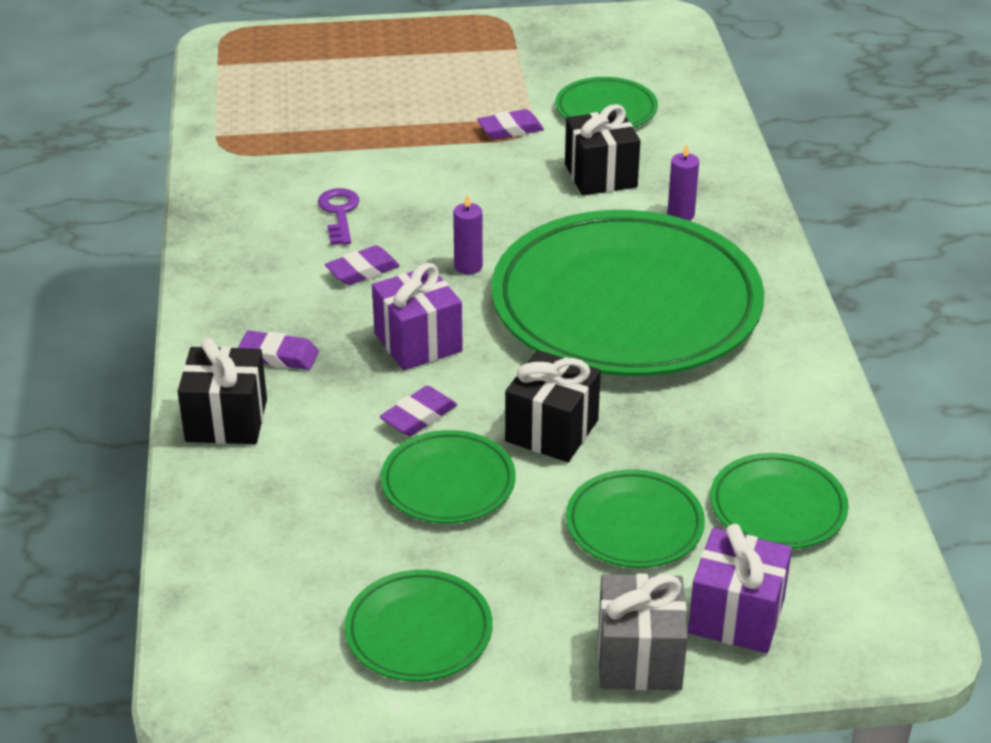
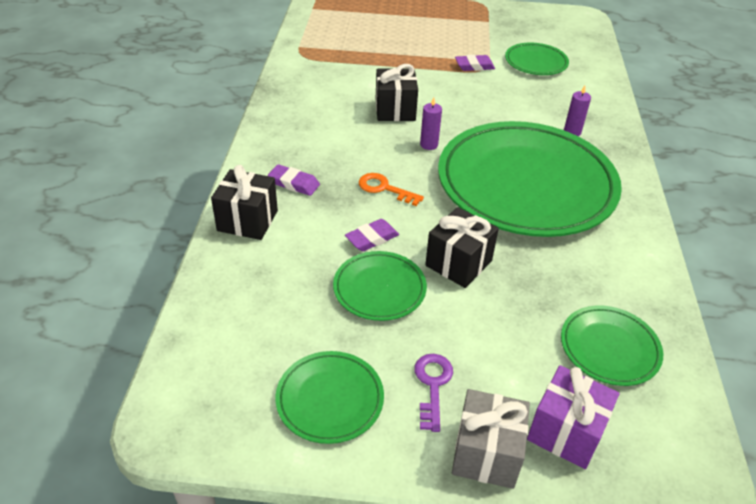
camera: 10 degrees right, 5 degrees up
purple key [318,188,360,245] -> purple key moved to [414,354,453,432]
purple eraser [325,245,400,285] -> none
purple gift [372,263,463,370] -> orange key [359,173,424,206]
black gift [565,104,640,195] -> black gift moved to [376,64,418,121]
green plate [566,469,705,568] -> none

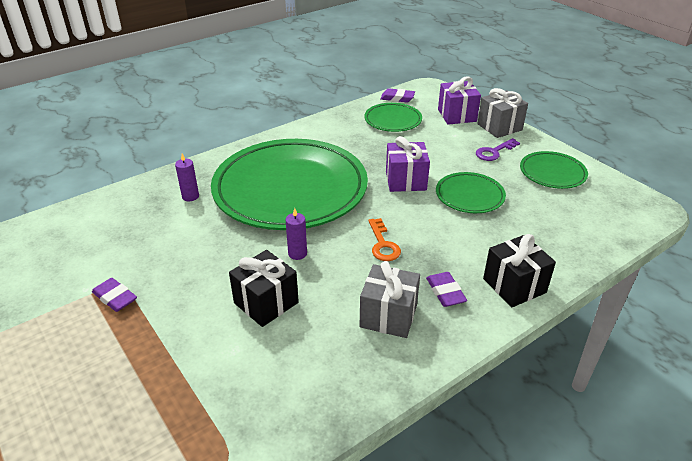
camera: 130 degrees left, 5 degrees down
purple eraser [345,219,399,251] -> purple eraser moved to [380,88,415,102]
black gift [425,207,499,288] -> purple gift [386,136,430,192]
green plate [505,43,569,75] -> none
none -> grey gift [360,261,420,338]

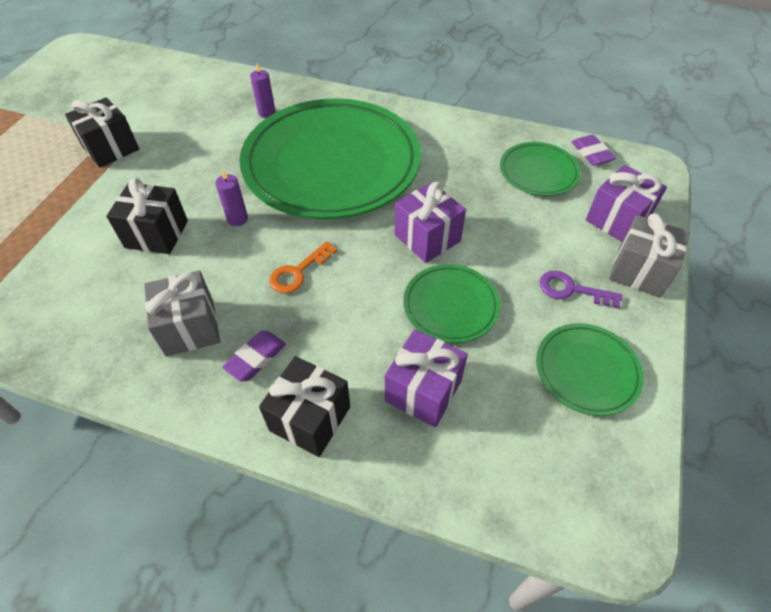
camera: 55 degrees right, 15 degrees up
purple eraser [92,278,137,312] -> black gift [65,97,139,167]
none -> purple gift [385,329,468,427]

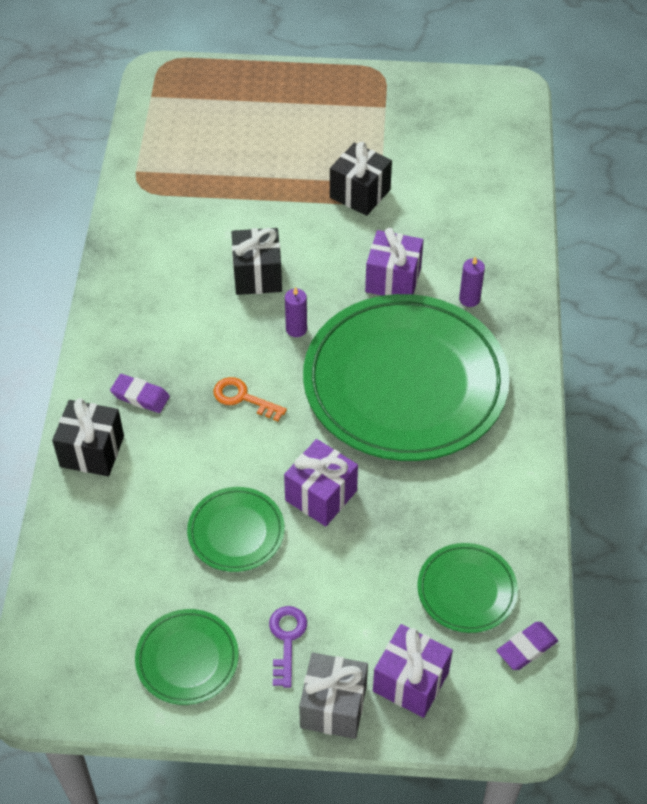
camera: 75 degrees right, 0 degrees up
grey gift [144,271,220,357] -> none
purple gift [385,329,468,427] -> purple gift moved to [365,228,424,296]

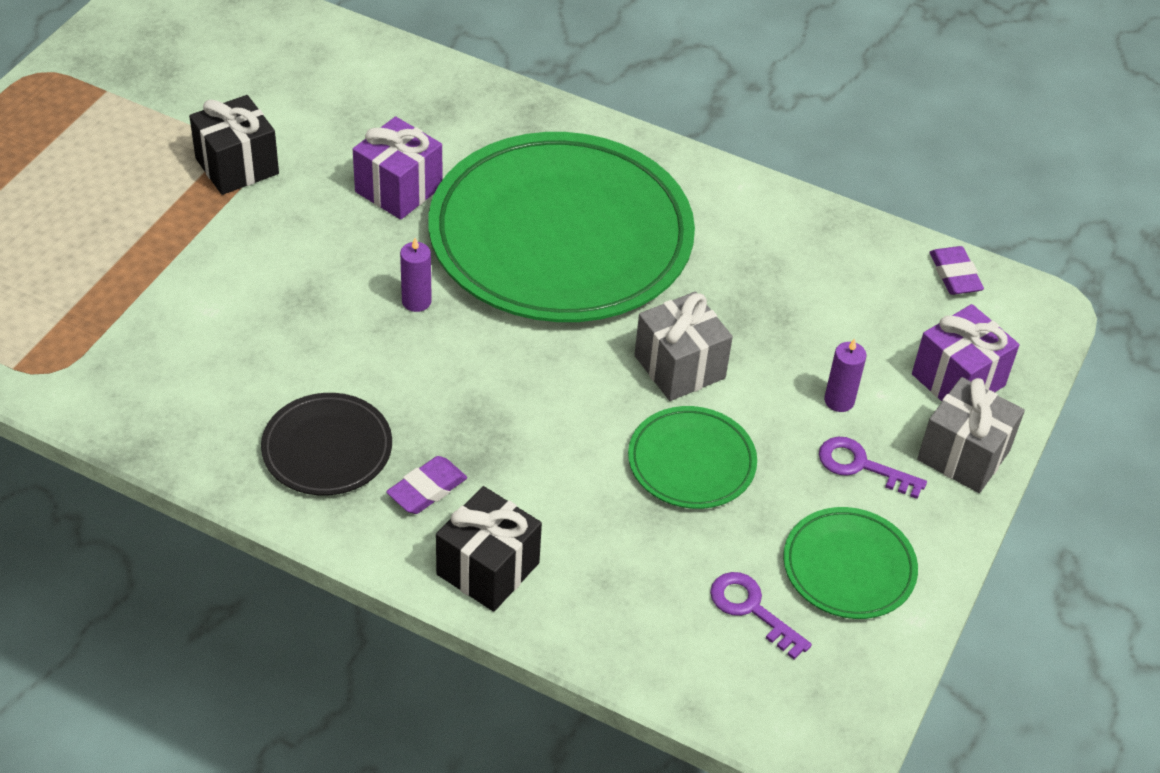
camera: 70 degrees left, 5 degrees down
orange key [213,377,287,421] -> none
black gift [232,228,282,295] -> none
purple gift [284,439,358,526] -> grey gift [635,291,733,401]
green plate [417,543,518,633] -> none
purple candle [459,256,485,307] -> purple candle moved to [824,338,867,412]
none -> black plate [261,393,392,495]
none -> purple key [710,572,812,659]

